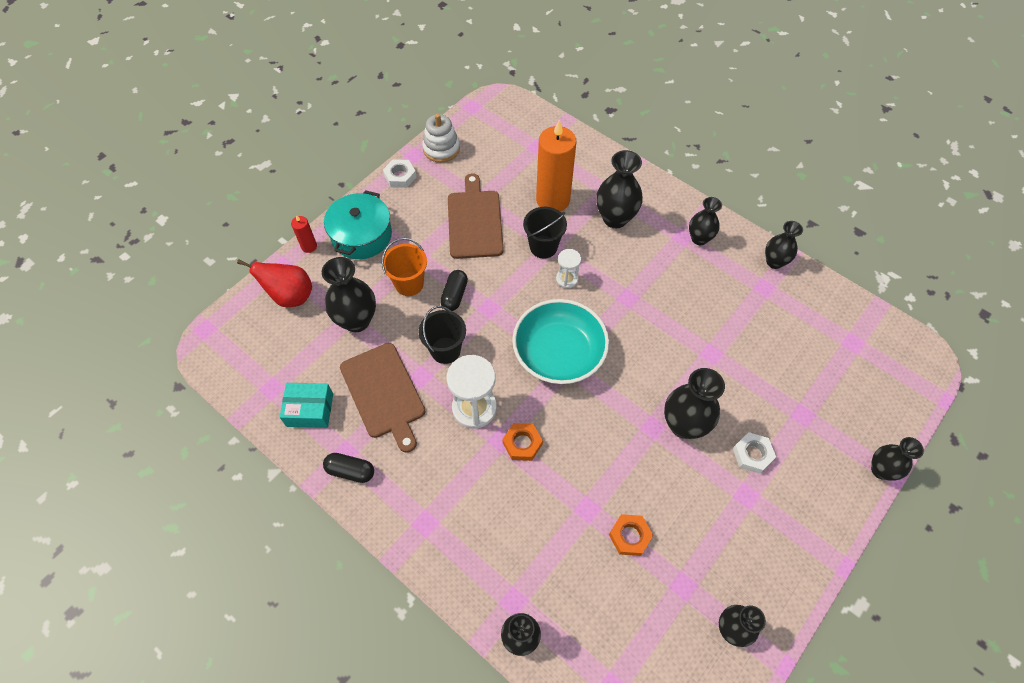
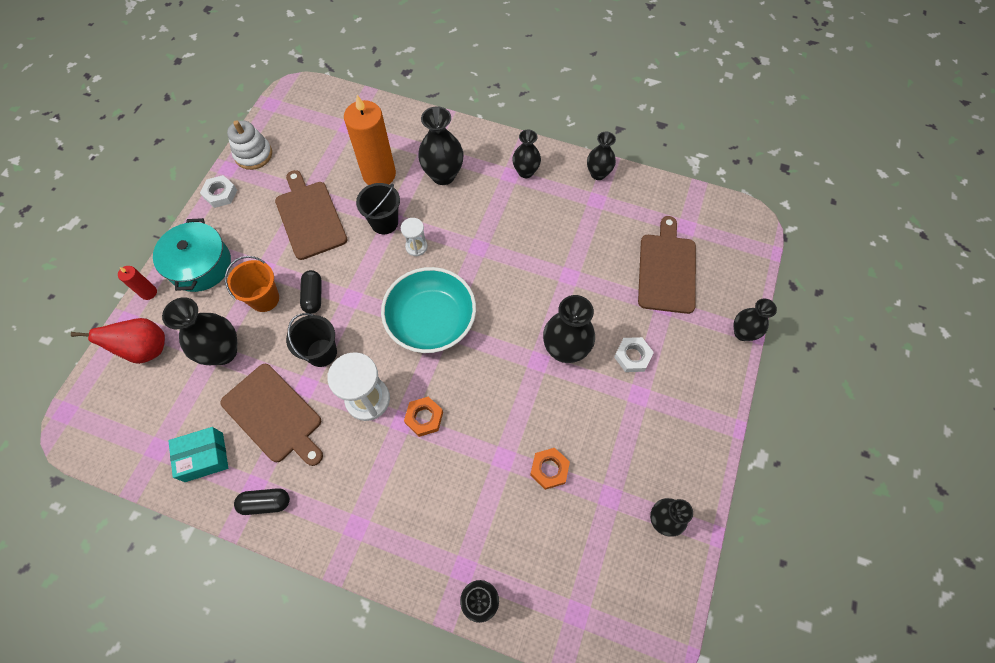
camera: 20 degrees left, 5 degrees up
none -> brown cutting board [638,216,696,314]

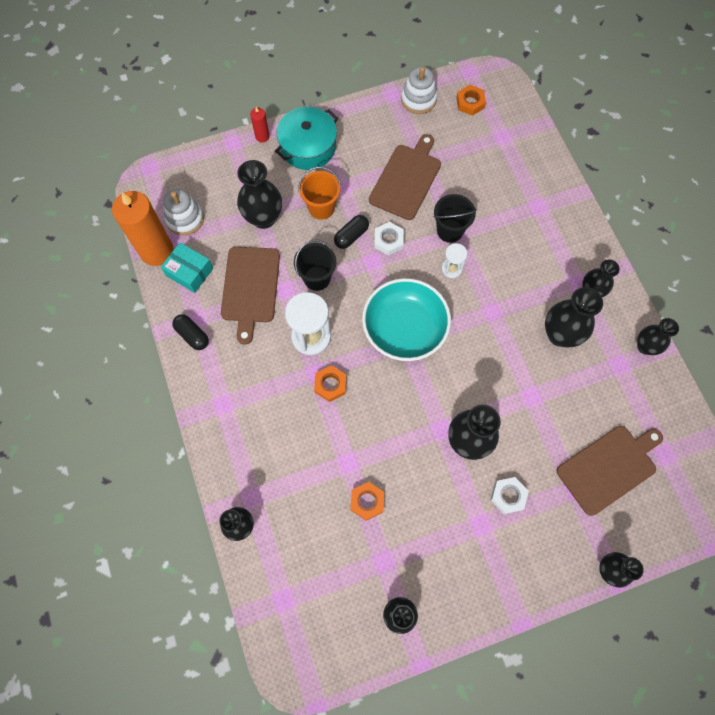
camera: 50 degrees right, 5 degrees up
red pear [71,318,165,364] -> none
white nut [200,175,237,208] -> white nut moved to [374,222,404,256]
orange candle [344,95,396,185] -> orange candle moved to [112,191,174,266]
black vase [418,106,463,185] -> black vase moved to [545,287,603,347]
none -> white stacking toy [163,189,204,235]
none -> orange nut [456,85,486,116]

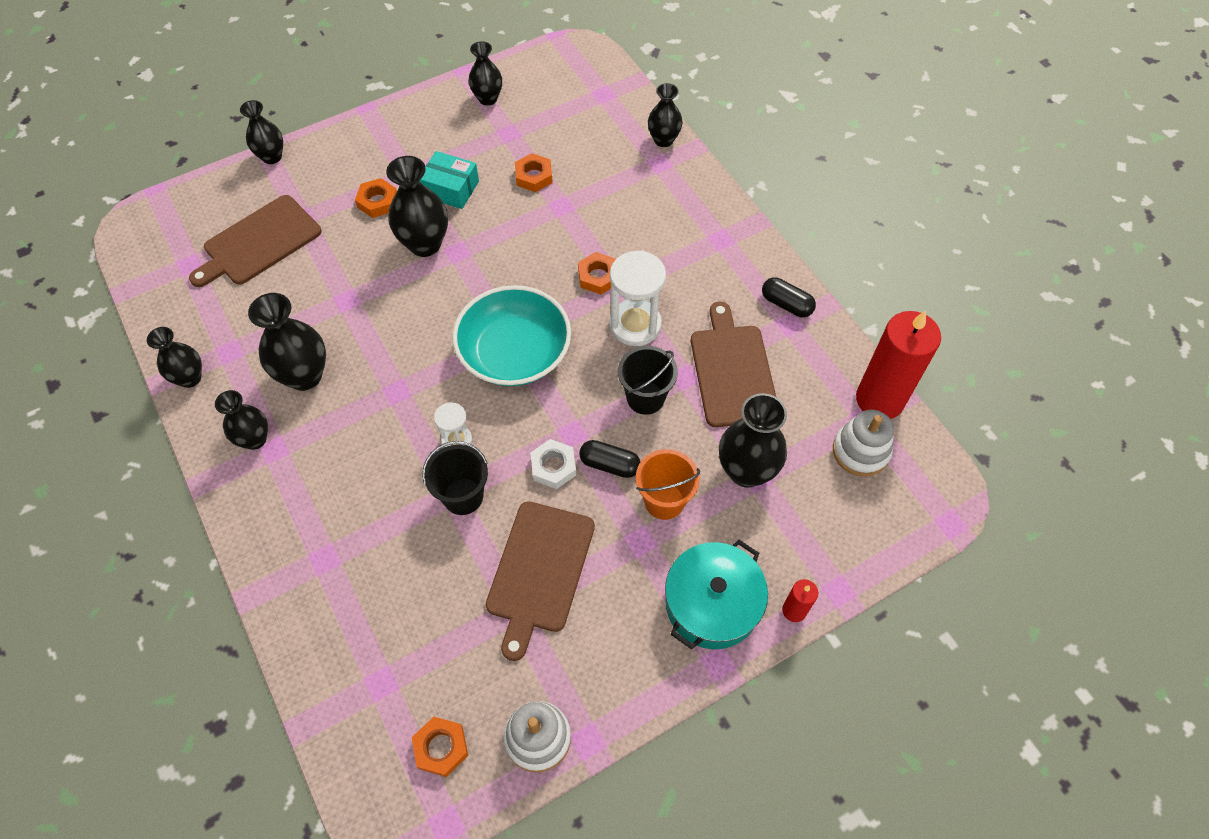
camera: 170 degrees right, 10 degrees down
orange candle [112,191,174,266] -> red candle [856,311,941,419]
turquoise box [161,242,213,293] -> turquoise box moved to [419,151,479,209]
black capsule [334,215,369,249] -> black capsule turned 75 degrees clockwise [579,440,640,478]
white nut [491,477,529,514] -> orange nut [355,178,397,218]

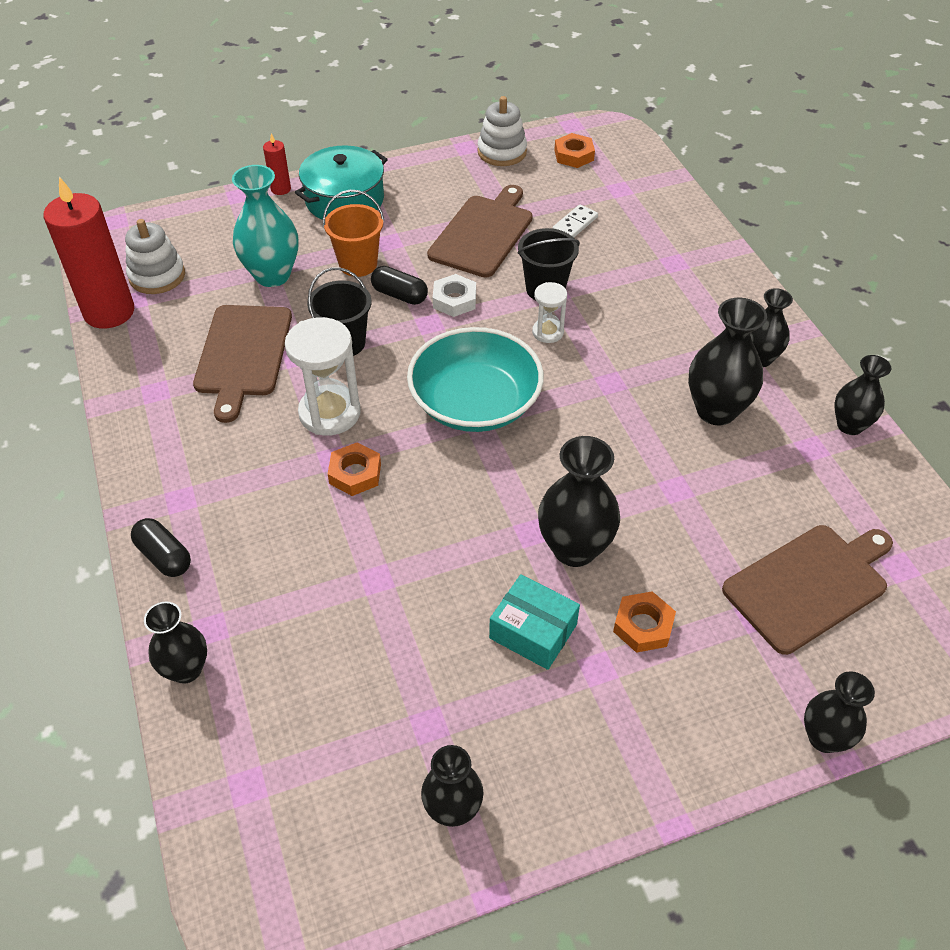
camera: 170 degrees left, 10 degrees down
orange nut [515,153,553,192] -> none
black vase [719,393,787,487] -> turquoise vase [232,165,299,287]
black capsule [762,277,816,317] -> black capsule moved to [131,518,191,577]
none -> white domino [553,204,598,238]

